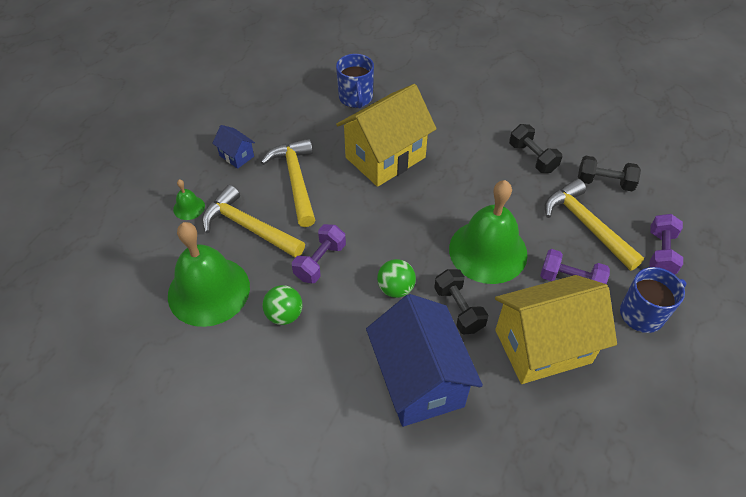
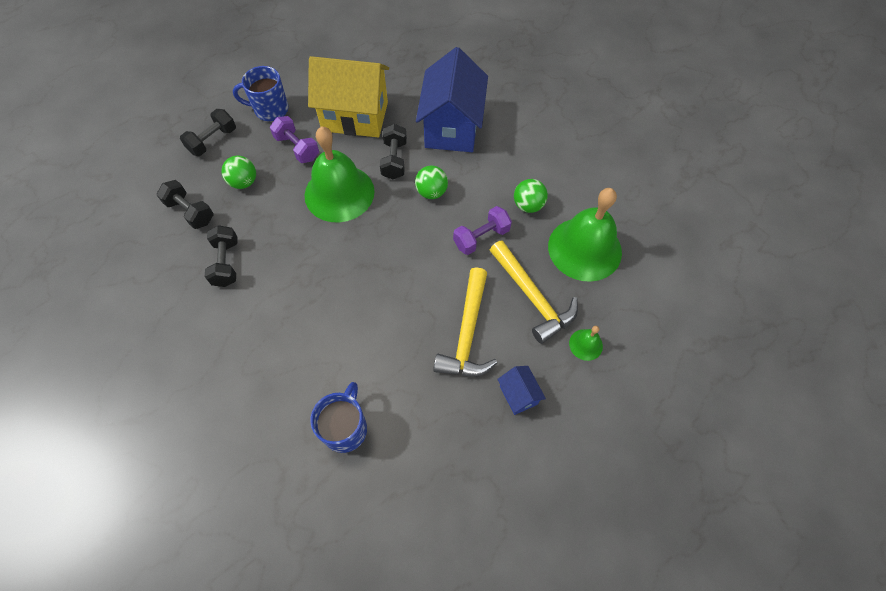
camera: 155 degrees left, 10 degrees up
yellow house [336,84,436,187] -> none
yellow hammer [545,179,644,271] -> green ball [221,156,256,189]
purple dumbbell [650,214,683,274] -> black dumbbell [180,109,236,156]

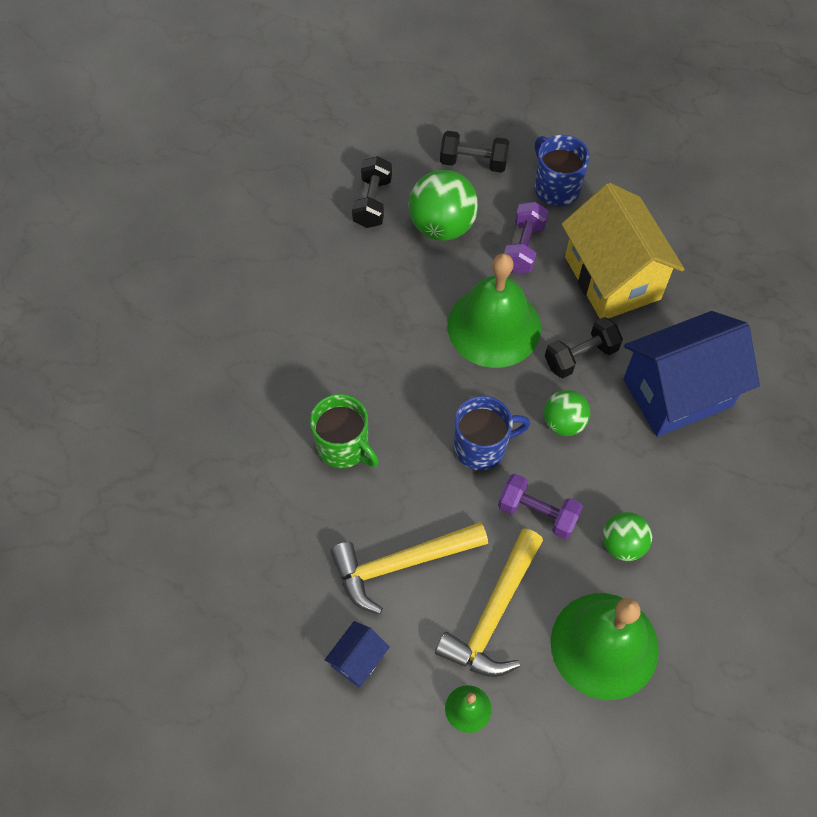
camera: 60 degrees right, 0 degrees up
black dumbbell [205,225,238,287] -> none
green ball [221,156,256,189] -> green ball [409,170,478,241], size x1.64
blue mug [310,382,367,453] -> blue mug moved to [454,396,530,470]
none -> green mug [310,394,379,468]

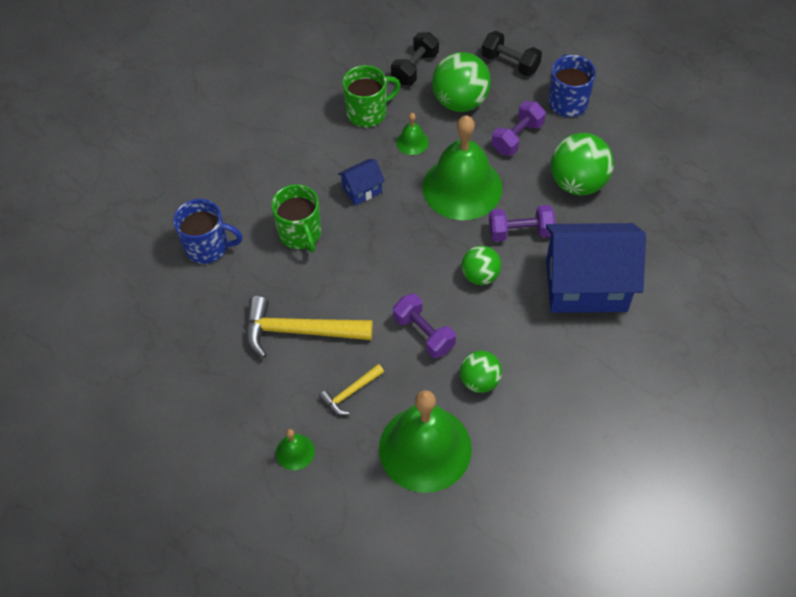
camera: 25 degrees right, 5 degrees down
blue house [325,621,390,687] -> blue house moved to [338,159,385,205]
yellow hammer [435,528,543,677] -> yellow hammer [319,364,384,415], size x0.52
blue mug [454,396,530,470] -> blue mug moved to [173,199,243,264]
black dumbbell [545,317,623,378] -> purple dumbbell [489,205,555,242]
yellow house [561,183,685,319] -> green ball [551,133,614,196]
none -> green mug [342,65,401,127]
none -> green bell [396,113,429,155]

